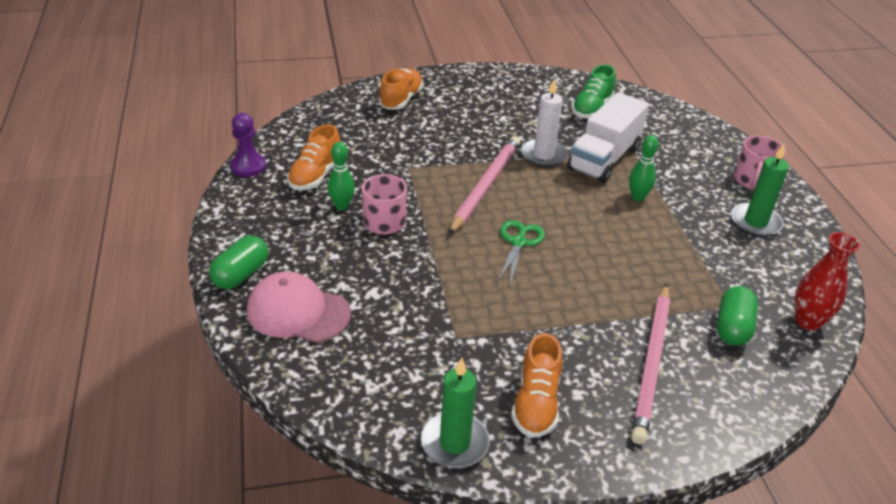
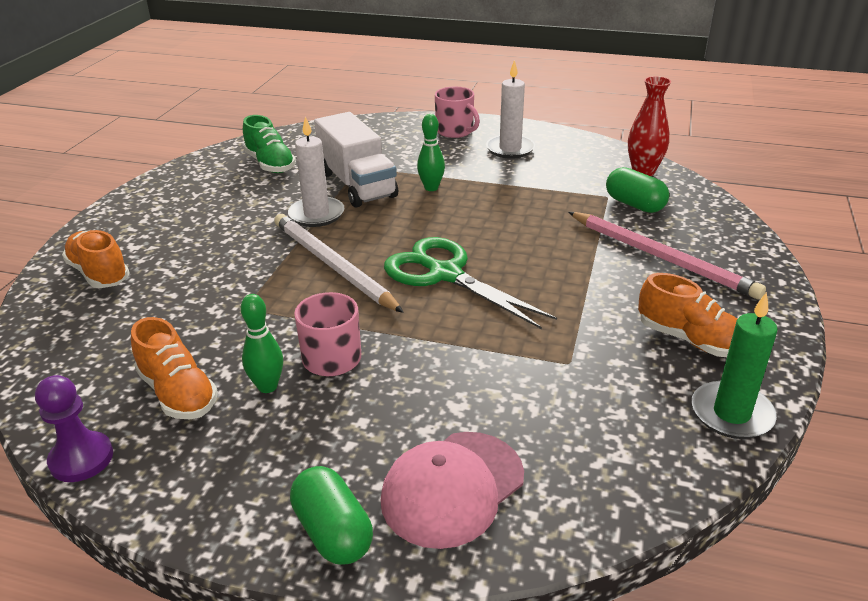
camera: 60 degrees left, 5 degrees down
pink pencil [449,136,520,235] -> white pencil [274,214,404,313]
green scissors [498,220,545,284] -> green scissors [384,237,557,329], size x1.65
green candle [731,144,789,237] -> white candle [486,60,535,159]

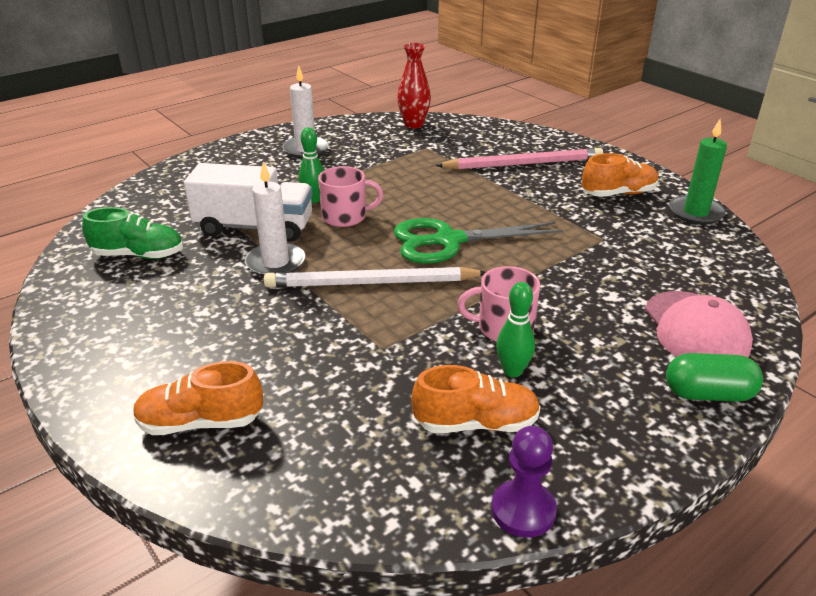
camera: 55 degrees left, 0 degrees up
pink mug [435,87,480,138] -> pink mug moved to [318,166,383,227]
green capsule [606,167,669,213] -> none

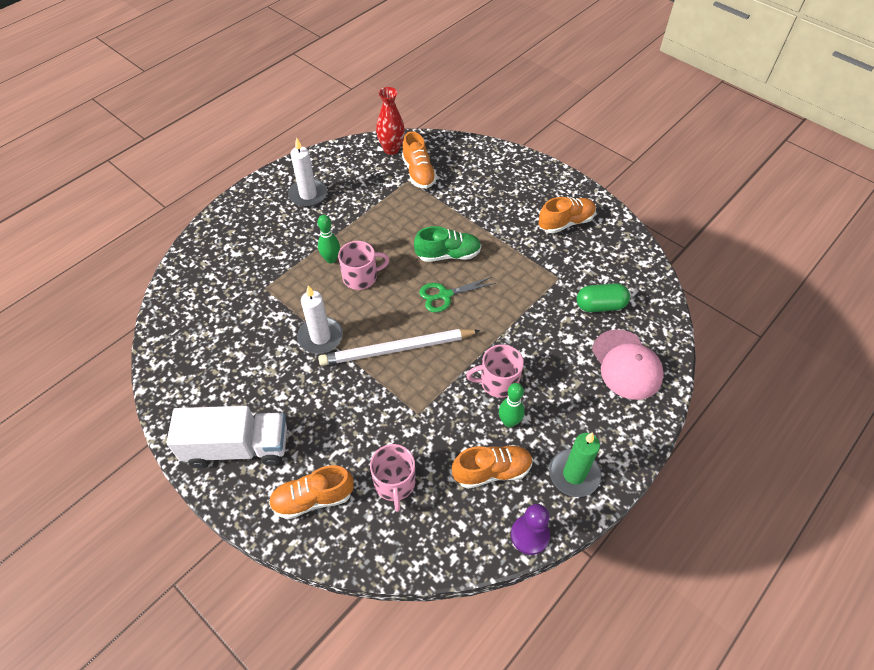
camera: 10 degrees left, 20 degrees up
green shoe [82,207,183,259] -> green shoe moved to [414,226,481,262]
white truck [184,163,313,242] -> white truck moved to [167,406,287,468]
green scissors [393,218,563,264] -> green scissors [419,277,496,312], size x0.61
pink pencil [436,148,603,170] -> none
green capsule [666,353,763,402] -> green capsule moved to [577,283,630,312]
green candle [669,119,727,225] -> green candle moved to [549,432,601,497]
none -> pink mug [370,444,415,512]
none -> orange shoe [402,131,437,189]

